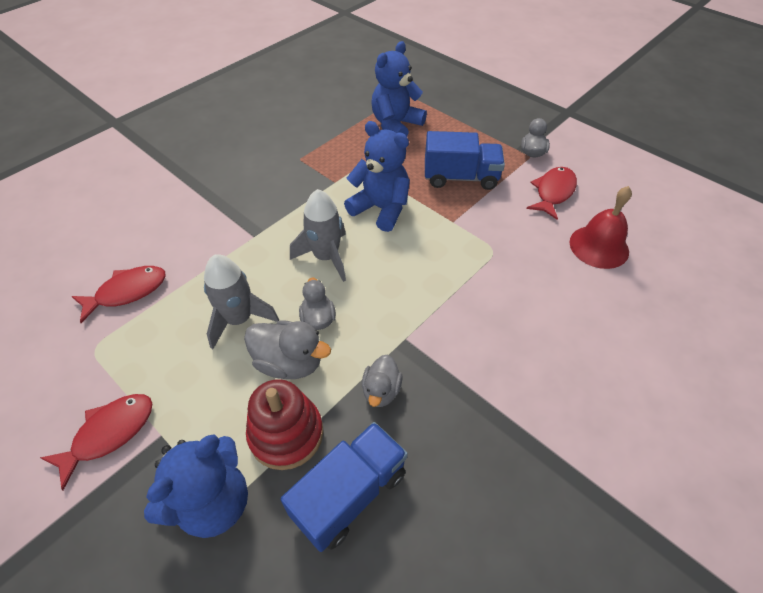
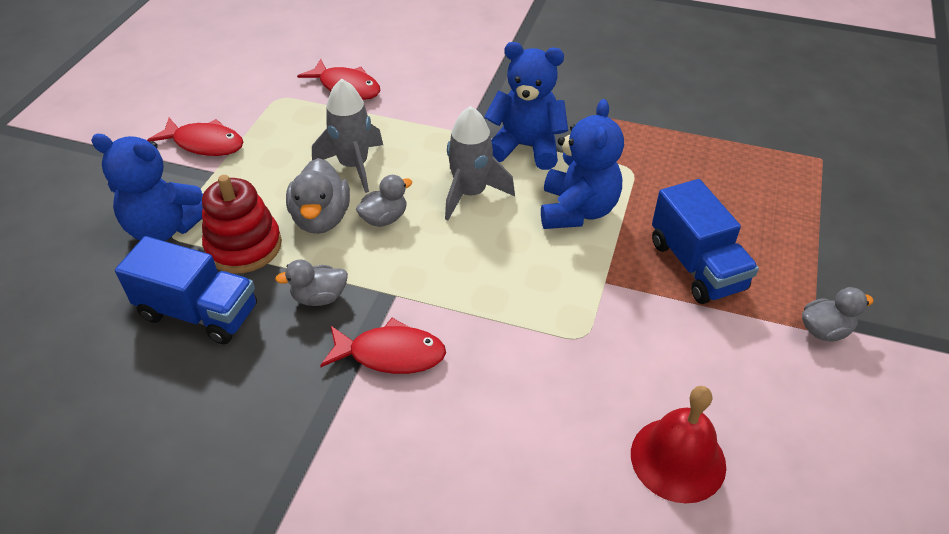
camera: 65 degrees right, 5 degrees down
blue teddy bear [371,41,427,136] -> blue teddy bear moved to [484,42,568,170]
red fish [526,167,577,220] -> red fish moved to [320,318,446,374]

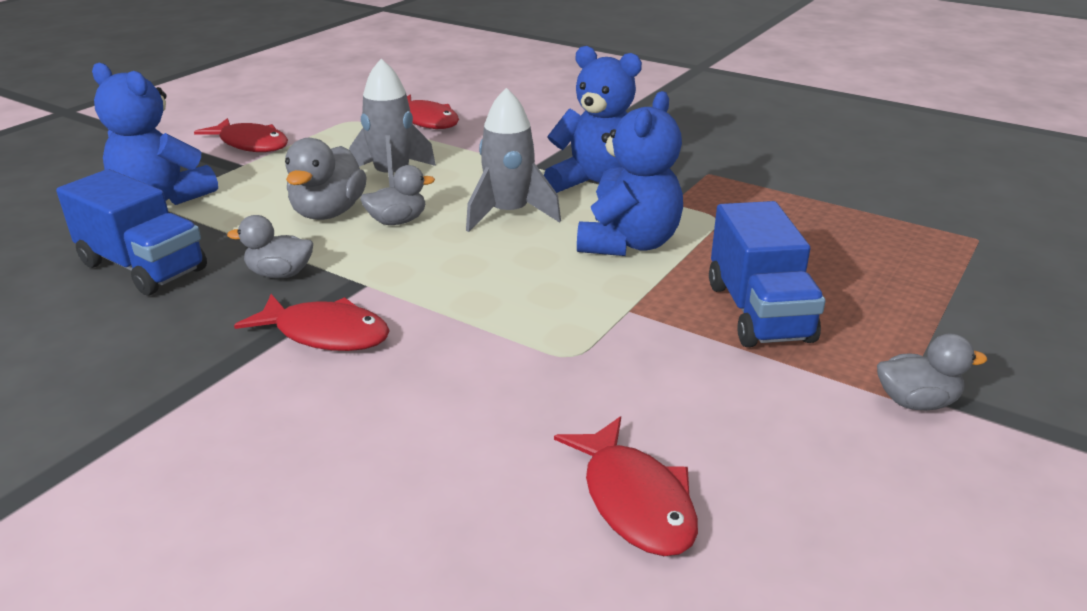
camera: 15 degrees right, 15 degrees down
red stacking toy [202,175,282,274] -> none
red bell [631,386,726,504] -> red fish [554,416,698,556]

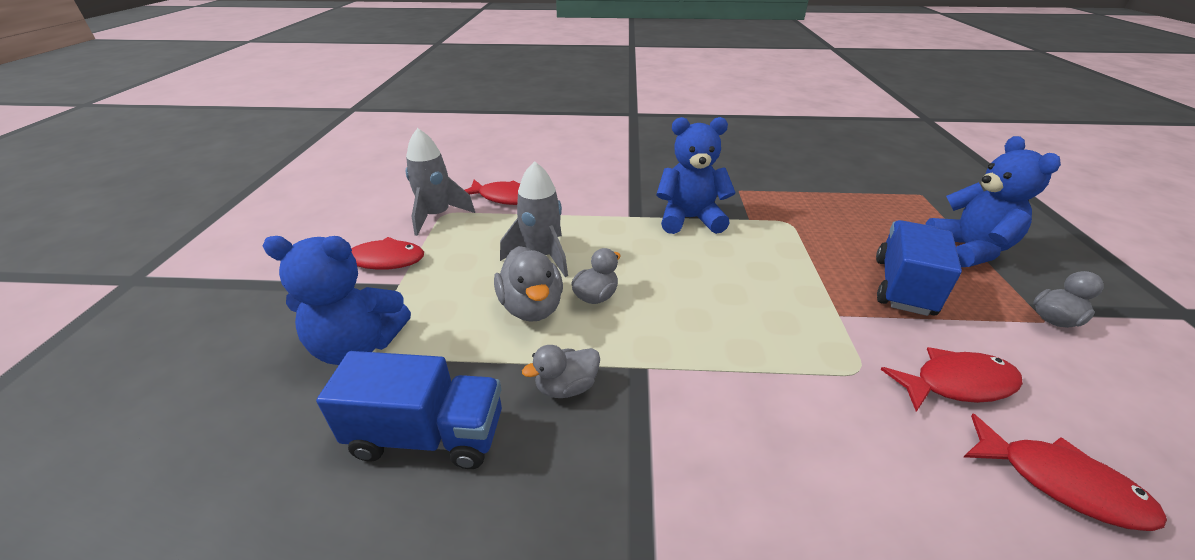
camera: 30 degrees left, 5 degrees up
red fish [234,294,390,351] -> red fish moved to [881,347,1023,412]
grey rocket [466,88,561,232] -> grey rocket moved to [406,128,475,236]
blue teddy bear [577,91,683,256] -> blue teddy bear moved to [925,136,1061,267]
blue truck [709,201,826,347] -> blue truck turned 120 degrees counterclockwise [876,220,962,316]

